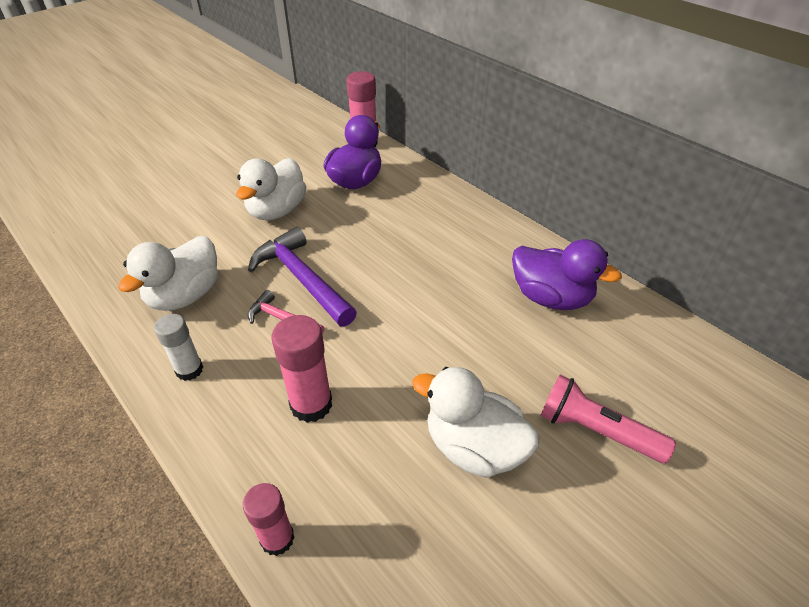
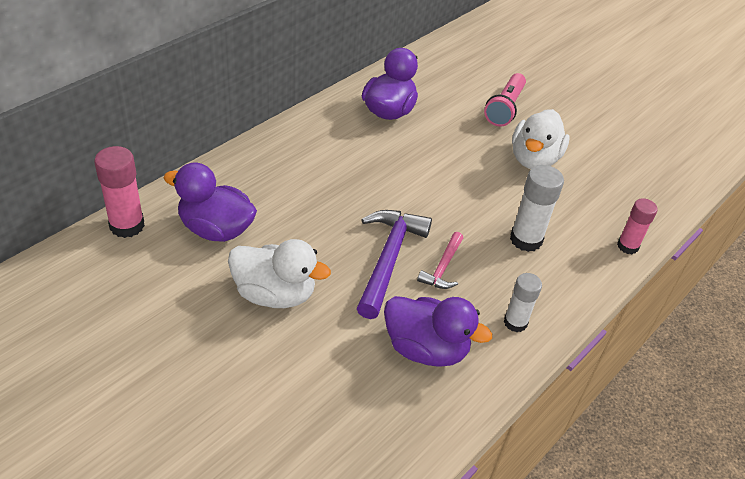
camera: 100 degrees left, 0 degrees up
white duck [118,236,218,311] -> purple duck [384,296,492,367]
purple hammer [248,227,357,327] -> purple hammer turned 150 degrees clockwise [357,210,432,319]
pink glue stick [272,315,332,423] -> white glue stick [510,165,564,252]

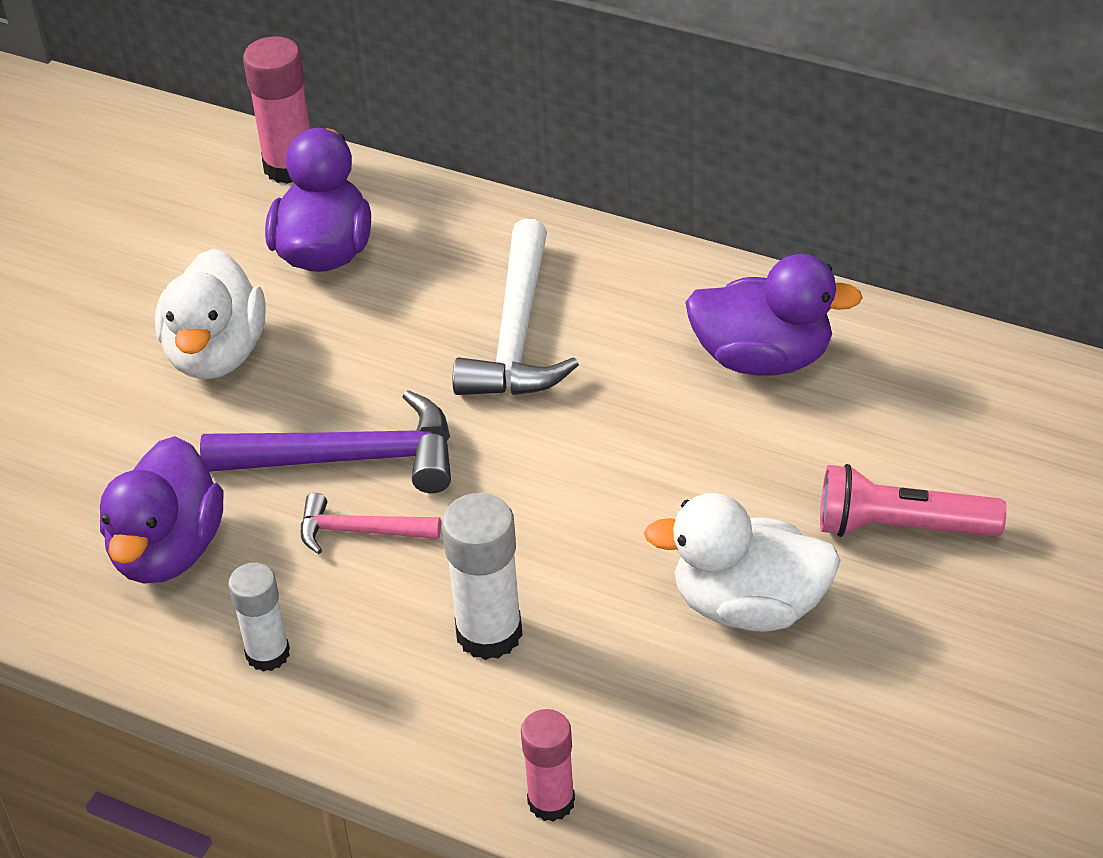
camera: 80 degrees right, 0 degrees up
none -> white hammer [453,219,579,395]

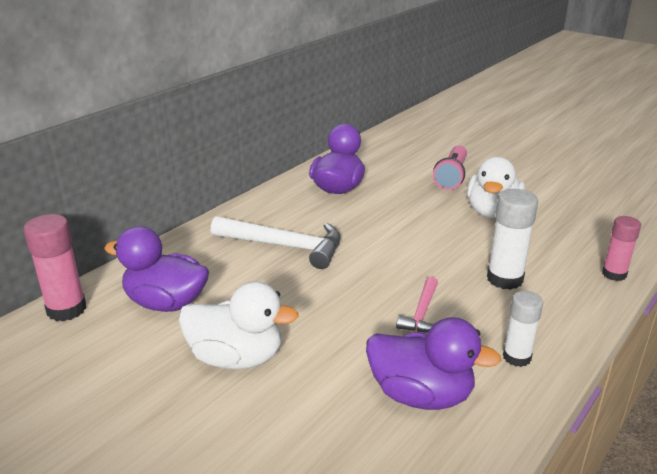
camera: 80 degrees left, 15 degrees down
purple hammer [200,390,451,493] -> none

